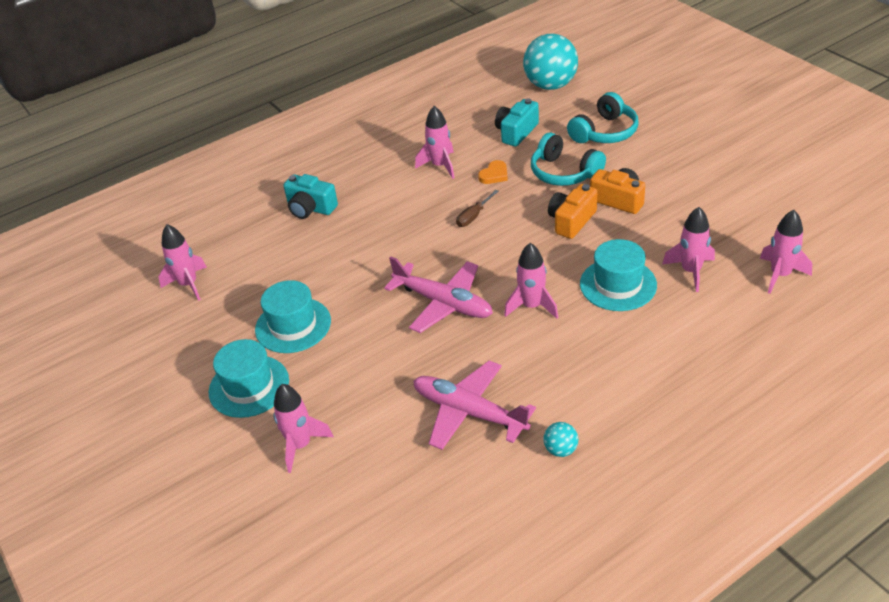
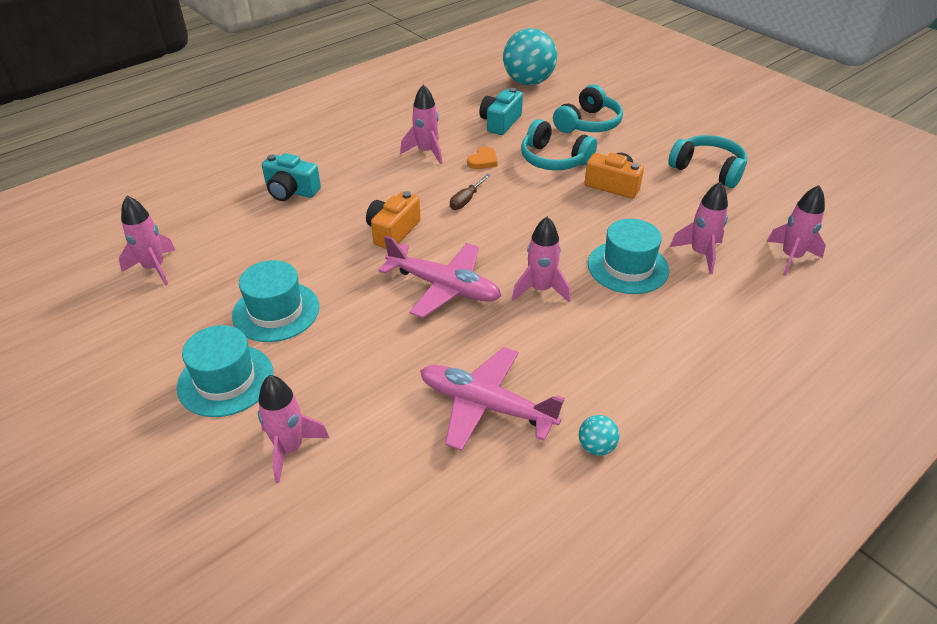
camera: 10 degrees left, 0 degrees up
orange camera [548,184,597,239] -> orange camera moved to [366,191,421,249]
none -> turquoise headphones [668,135,747,188]

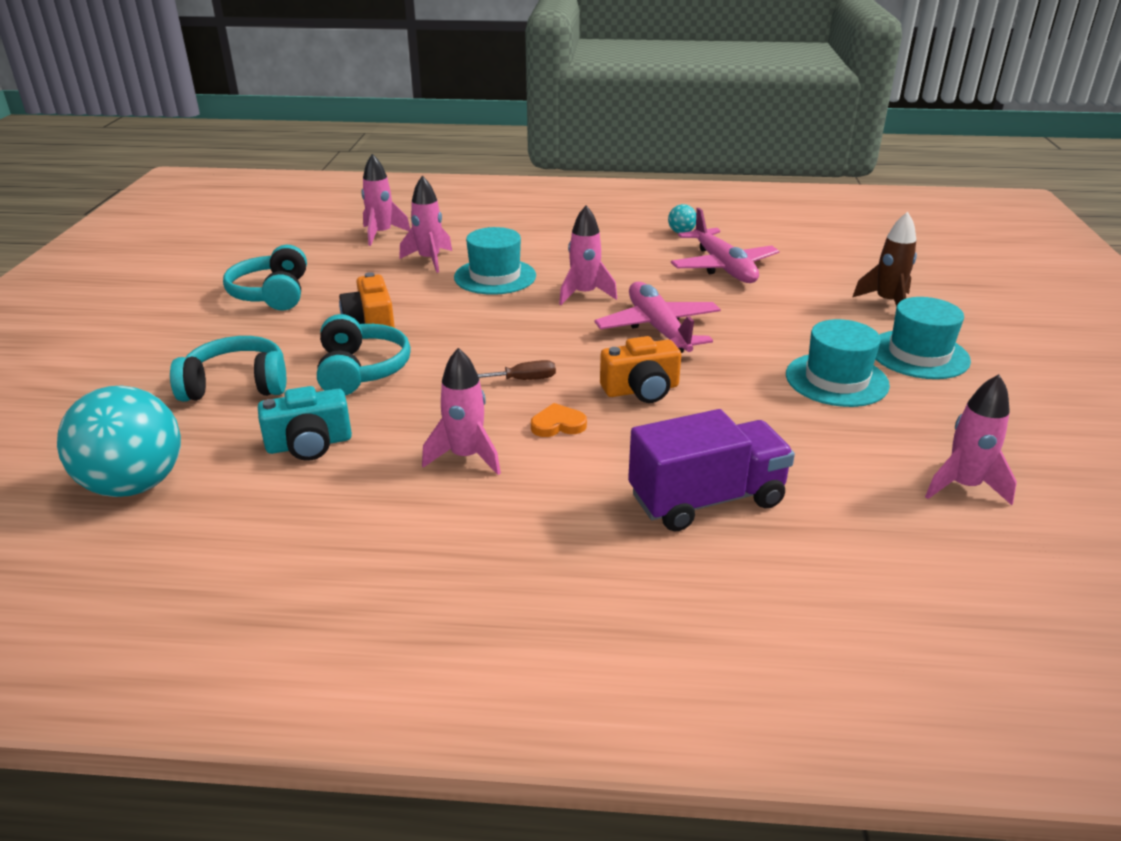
camera: 135 degrees left, 10 degrees down
pink rocket [258,375,329,483] -> brown rocket [853,212,917,307]
turquoise camera [262,153,321,201] -> purple truck [628,409,795,532]
orange heart [467,147,498,169] -> orange heart moved to [531,403,587,437]

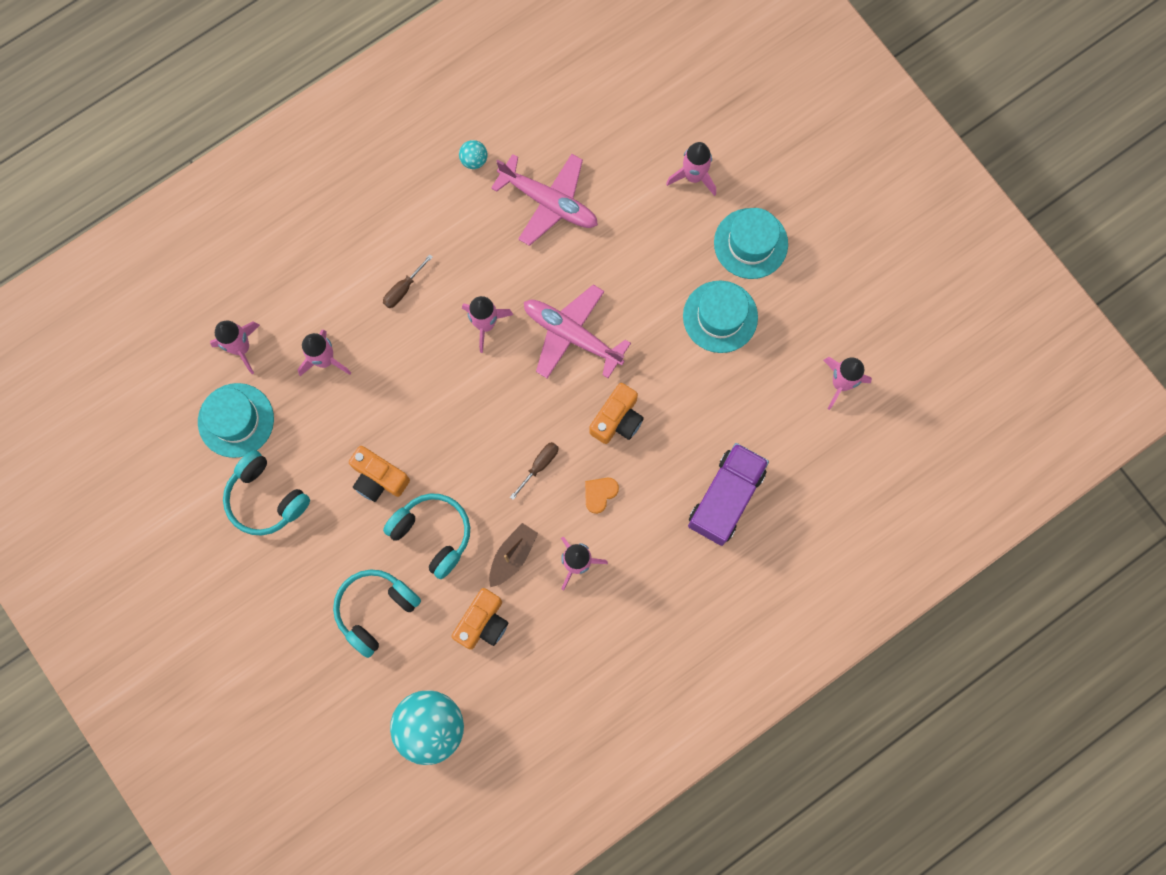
camera: 40 degrees left, 45 degrees up
turquoise camera [258,386,352,461] -> orange camera [452,588,508,650]
turquoise hat [454,227,536,295] -> turquoise hat moved to [198,383,274,458]
brown rocket [853,212,917,307] -> pink rocket [666,142,716,196]
none -> brown screwdriver [383,254,433,308]
none -> brown boat [489,523,538,587]

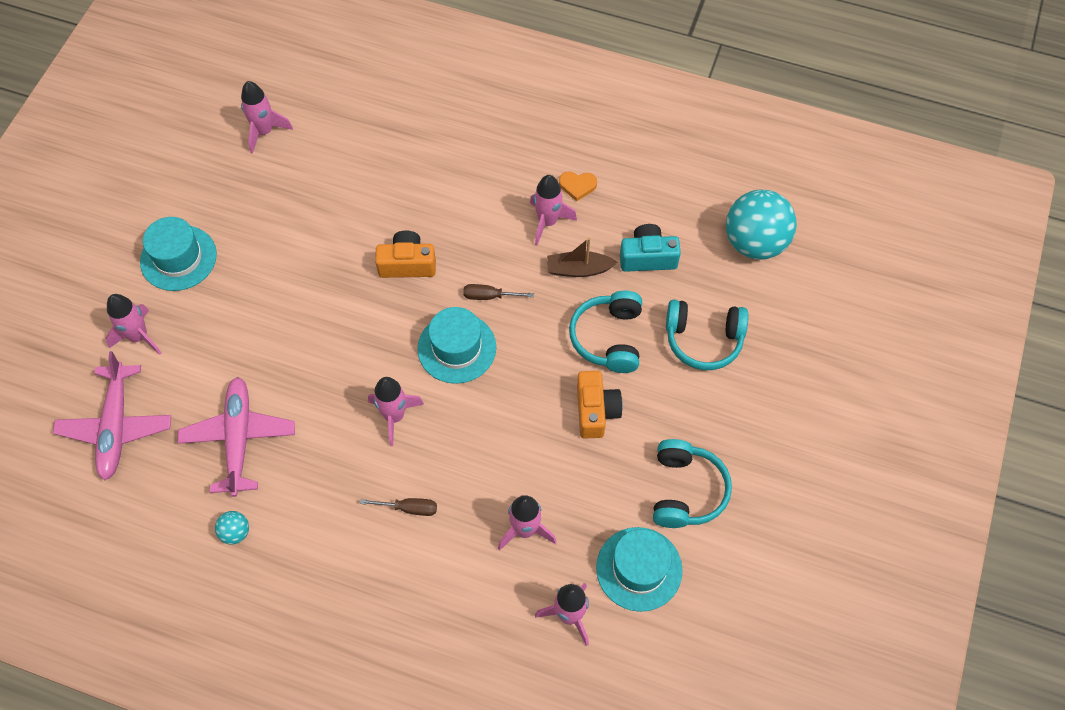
camera: 125 degrees left, 15 degrees down
orange camera [452,588,508,650] -> turquoise camera [620,224,681,272]
pink plane [524,285,631,379] -> pink plane moved to [53,351,171,480]
orange heart [585,478,619,514] -> orange heart moved to [559,171,597,201]
turquoise hat [683,281,758,353] -> turquoise hat moved to [417,307,496,384]
purple truck [688,443,769,546] -> none

